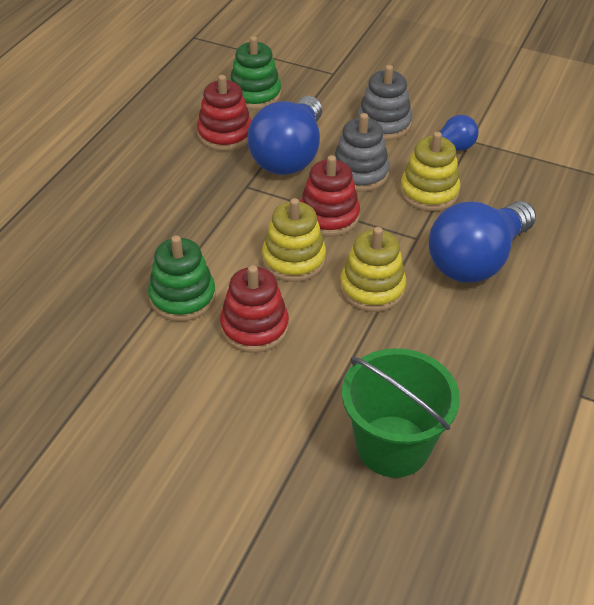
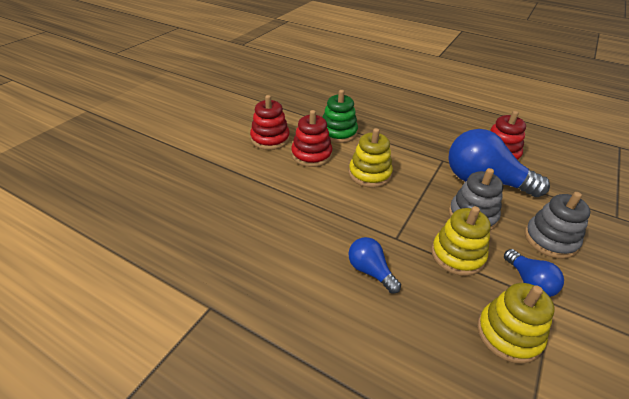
camera: 95 degrees right, 5 degrees down
green stacking toy [230,36,281,110] -> none
red stacking toy [300,155,360,236] -> red stacking toy moved to [250,95,290,150]
yellow stacking toy [340,227,406,312] -> yellow stacking toy moved to [477,283,555,364]
green bucket [342,348,460,478] -> none
blue light bulb [429,201,536,283] -> blue light bulb [348,237,401,293], size x0.51

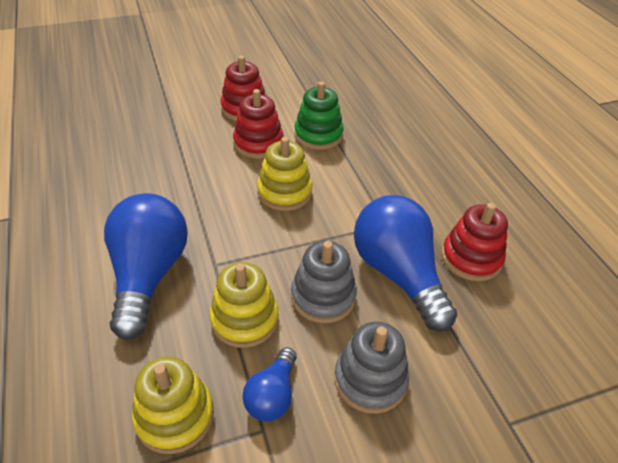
camera: 40 degrees right, 5 degrees up
blue light bulb [348,237,401,293] -> blue light bulb [104,193,188,340], size x1.96

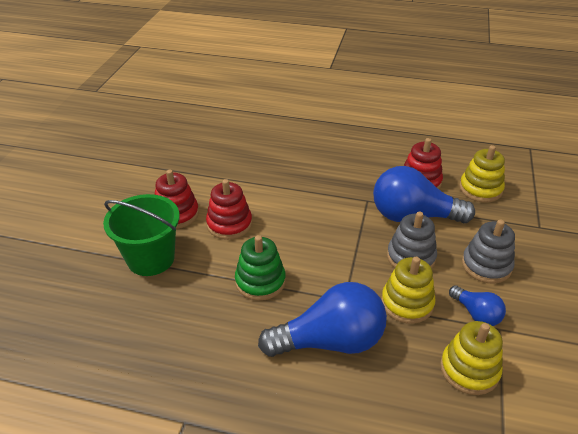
camera: 55 degrees left, 5 degrees down
blue light bulb [104,193,188,340] -> blue light bulb turned 135 degrees clockwise [258,282,387,357]
yellow stacking toy [257,137,312,211] -> yellow stacking toy moved to [459,145,505,203]
green stacking toy [294,81,344,150] -> green stacking toy moved to [235,235,286,301]
none -> green bucket [103,194,180,276]

